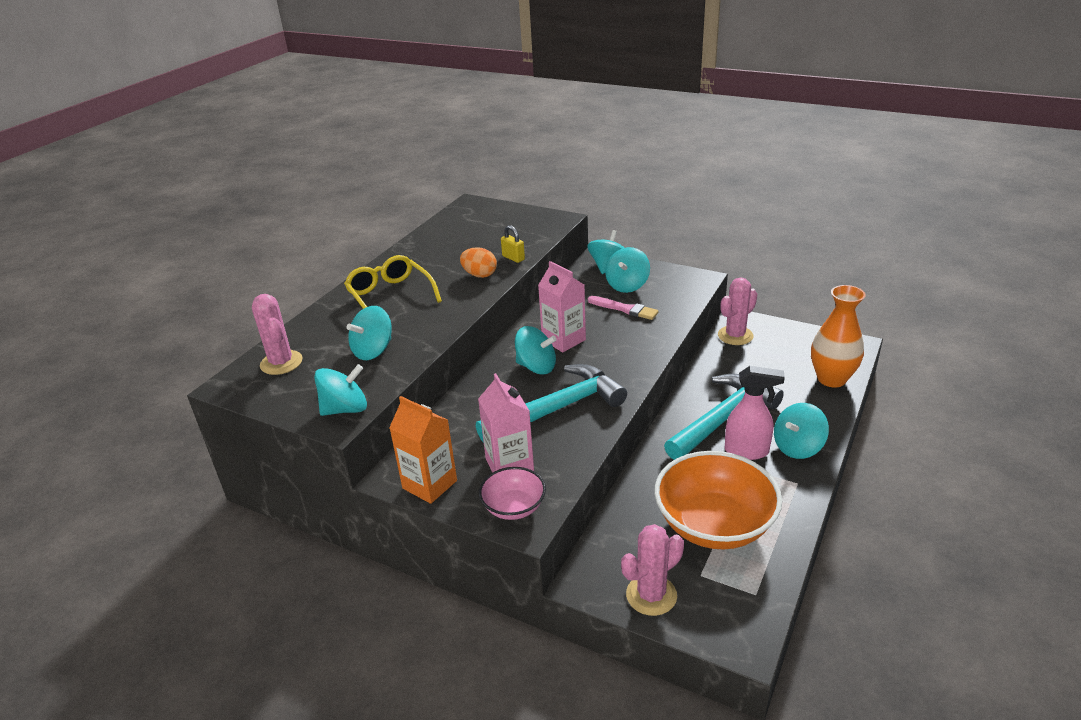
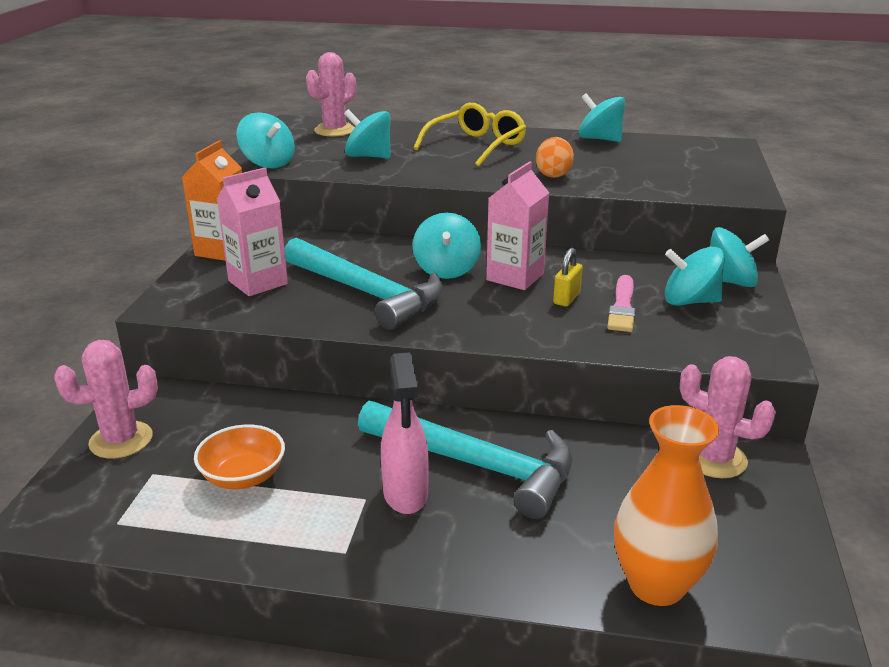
camera: 70 degrees right, 5 degrees down
pink bowl [479,467,546,520] -> none
yellow padlock [501,225,525,263] -> yellow padlock moved to [553,248,583,307]
pink cactus [621,524,684,616] -> pink cactus turned 60 degrees counterclockwise [54,340,158,458]
orange bowl [654,451,782,550] -> orange bowl [194,424,285,489], size x0.52
turquoise spinning top [774,403,829,459] -> turquoise spinning top moved to [578,93,625,142]

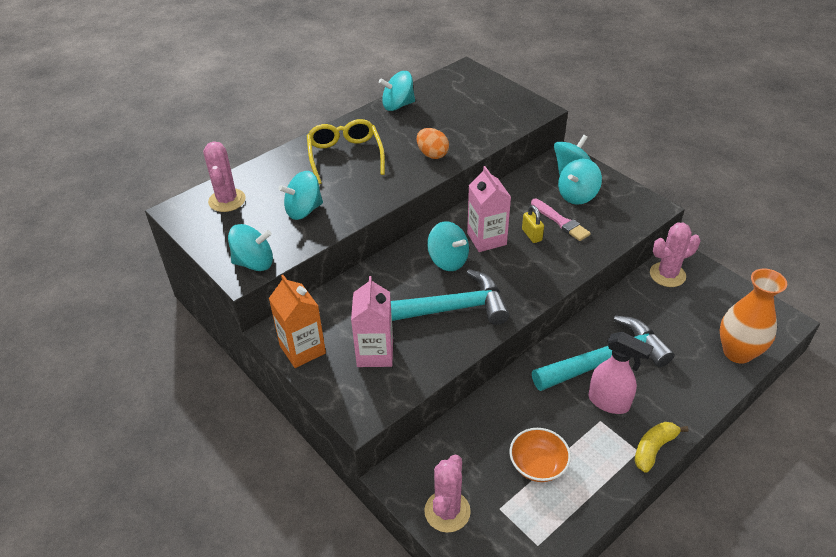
camera: 50 degrees left, 15 degrees up
none -> yellow banana [635,422,688,473]

